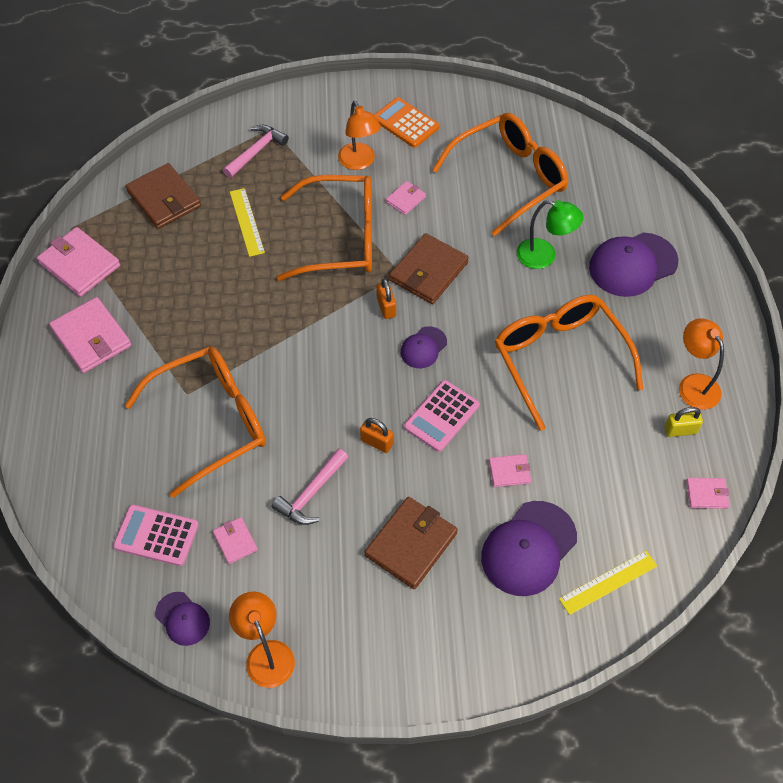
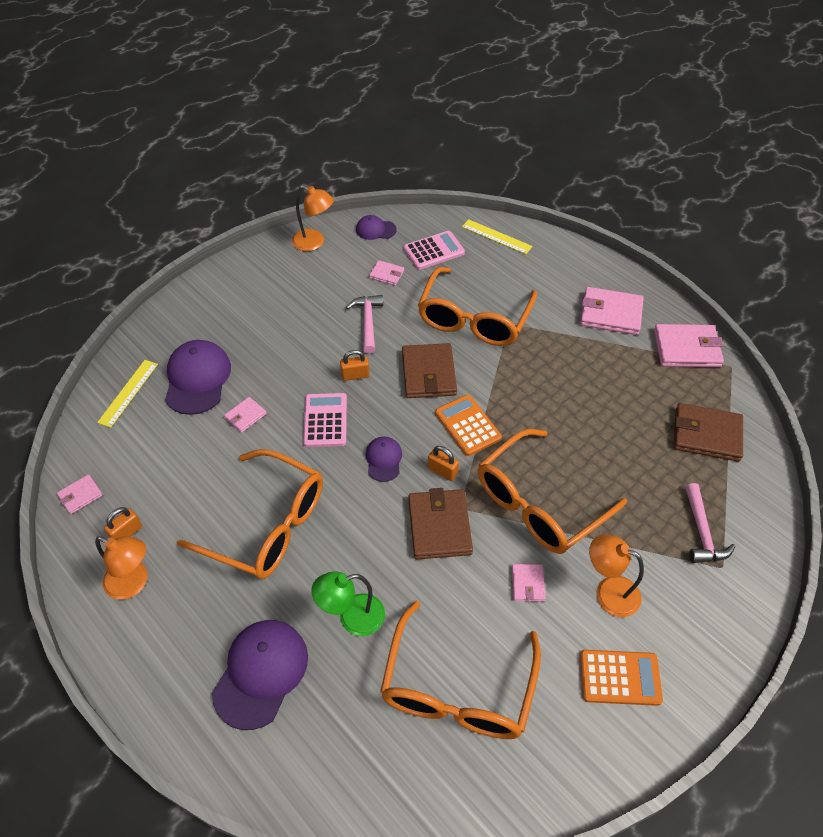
camera: 140 degrees right, 5 degrees down
yellow ruler [230,188,265,257] -> yellow ruler moved to [462,219,532,254]
brown wallet [365,497,458,589] -> brown wallet moved to [402,343,457,398]
yellow padlock [665,407,703,437] -> orange padlock [104,507,142,539]
none -> orange calculator [435,394,502,456]

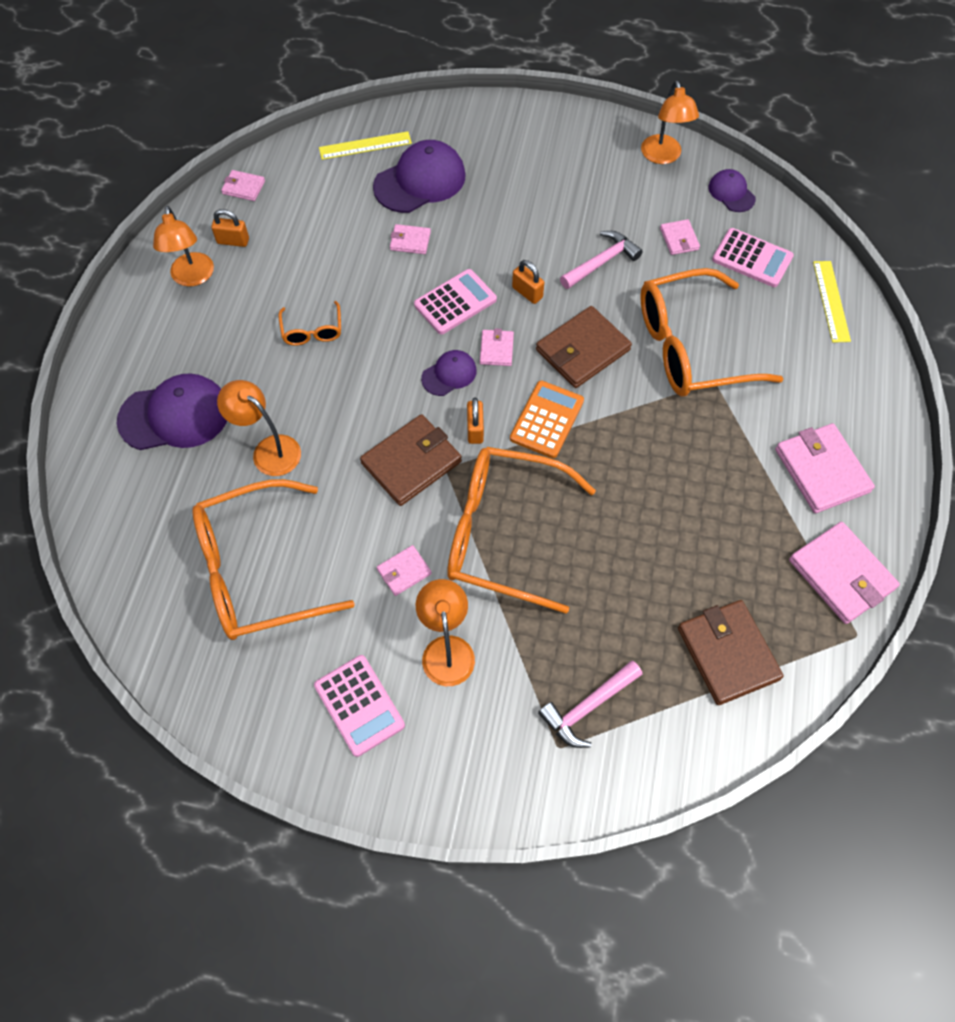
camera: 55 degrees right, 10 degrees up
orange glasses [177,449,323,579] -> orange glasses [278,301,341,346], size x0.45
green lamp [311,571,385,636] -> orange lamp [217,380,301,476]
orange calculator [580,650,663,706] -> pink calculator [314,655,405,757]
none -> pink wallet [480,328,514,366]

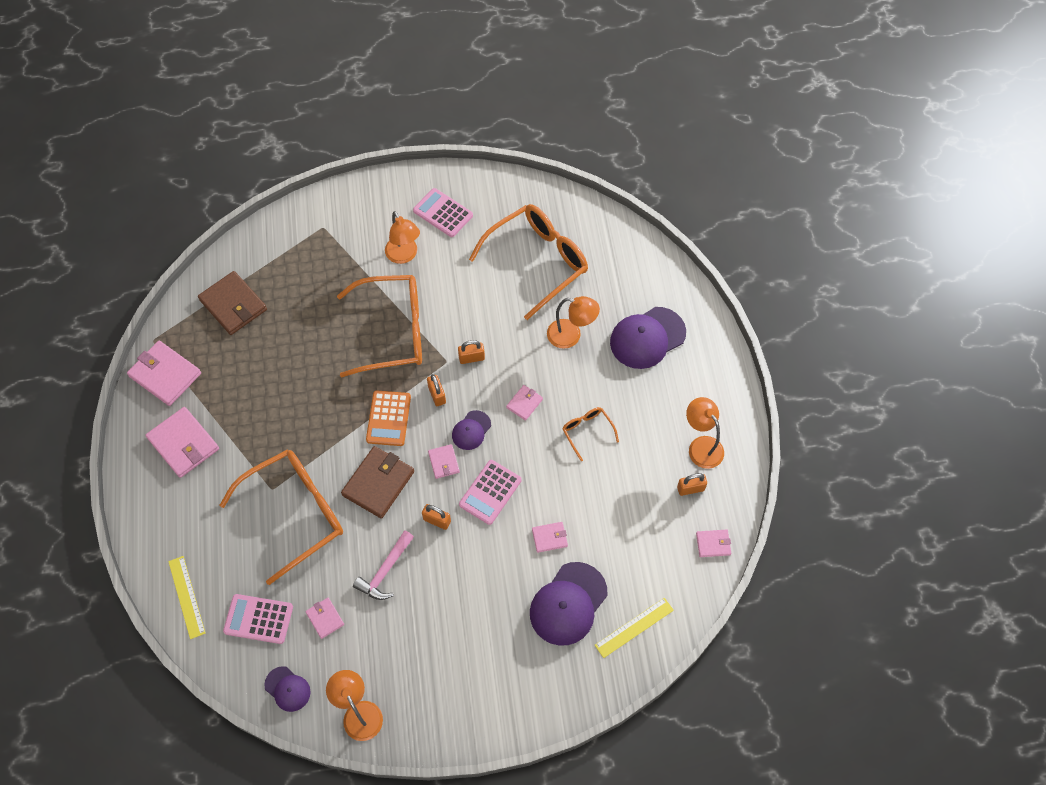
camera: 160 degrees right, 0 degrees up
brown wallet [360,414,462,506] -> orange padlock [458,340,485,364]
pink wallet [377,545,432,596] -> pink wallet moved to [506,385,543,421]
pink hammer [538,661,643,748] -> none

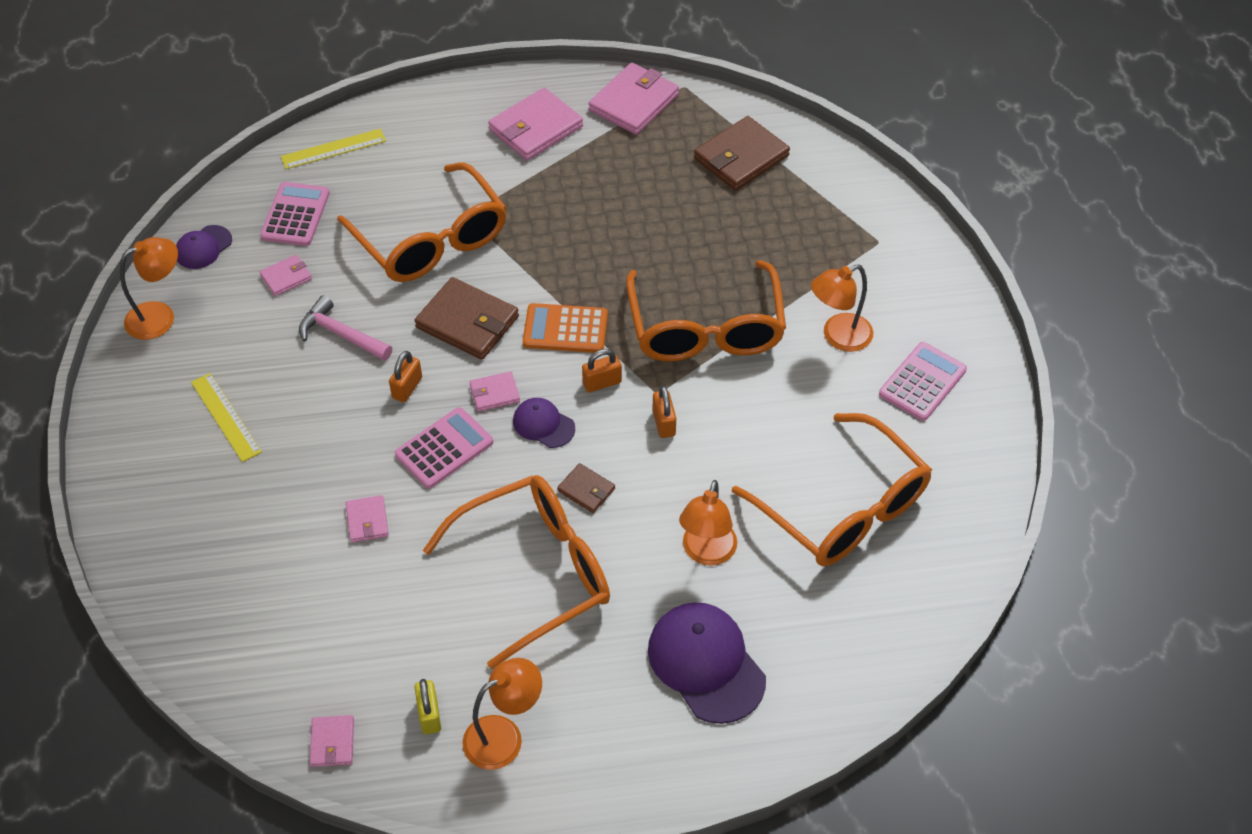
camera: 90 degrees right, 10 degrees down
pink calculator [459,460,521,525] -> pink calculator turned 105 degrees clockwise [395,407,493,489]
pink wallet [506,385,543,421] -> brown wallet [557,463,615,513]
purple cap [530,562,608,646] -> none
orange glasses [562,407,619,461] -> orange glasses [423,475,610,669], size x2.24
yellow ruler [595,598,674,658] -> yellow ruler moved to [191,373,262,462]
orange padlock [677,473,707,496] -> yellow padlock [414,679,441,734]

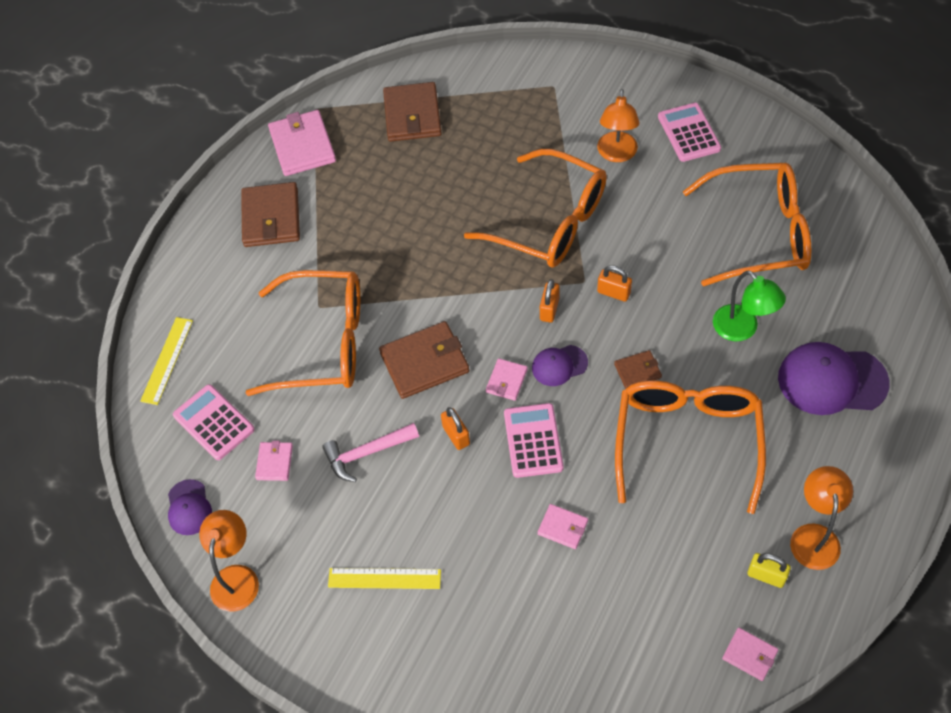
camera: 50 degrees left, 5 degrees up
pink wallet [488,88,583,160] -> brown wallet [241,182,300,247]
orange calculator [523,303,608,353] -> none
orange lamp [679,480,737,566] -> green lamp [713,271,786,341]

